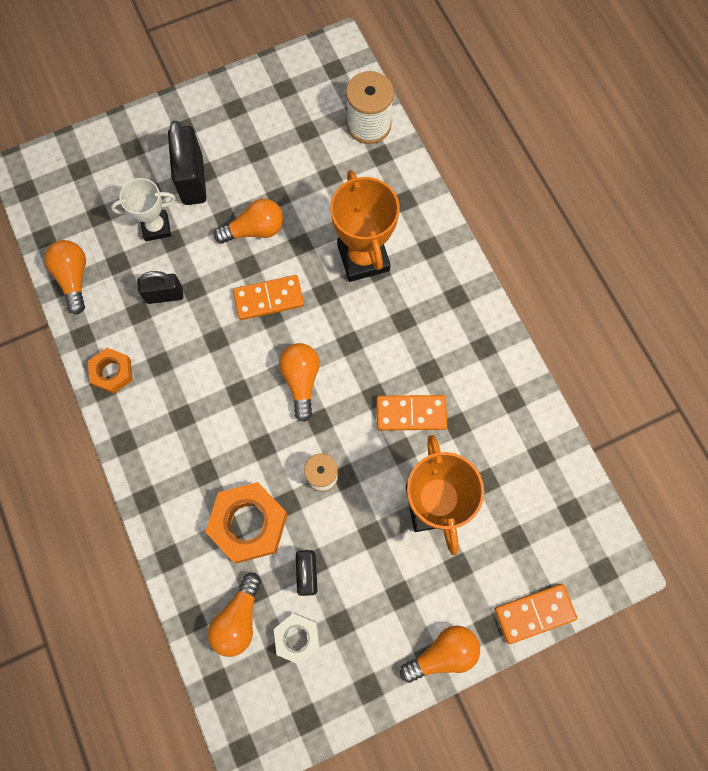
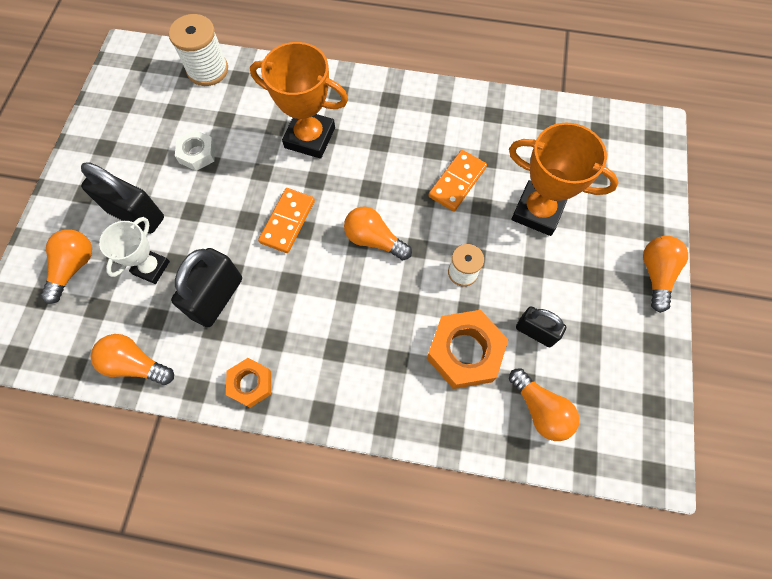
camera: 55 degrees left, 5 degrees down
black padlock [137,271,183,304] -> black padlock [171,248,242,327], size x1.60
orange light bulb [214,199,283,244] -> orange light bulb moved to [41,229,92,304]
white nut [274,613,320,665] -> white nut moved to [175,130,215,171]
orange domino [495,584,577,644] -> none

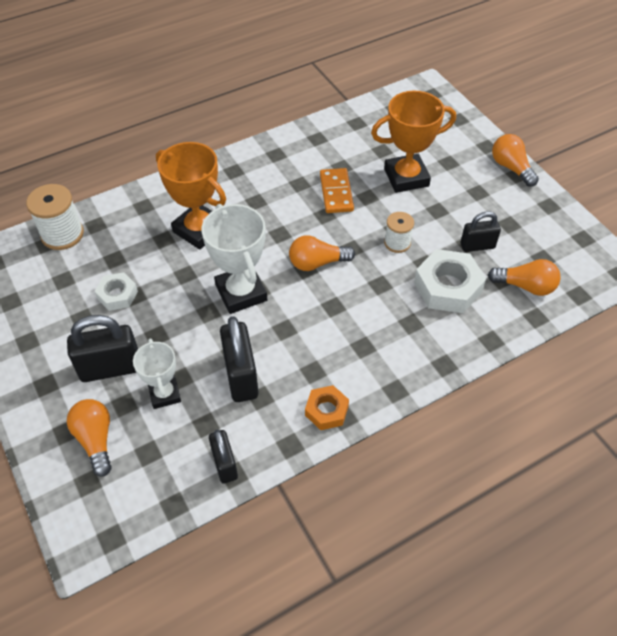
camera: 40 degrees left, 15 degrees down
orange light bulb [91,334,174,385] -> black padlock [209,429,238,483]
orange trophy [250,42,348,159] -> orange trophy turned 60 degrees clockwise [156,142,226,250]
orange domino [258,188,315,253] -> white trophy [202,204,267,314]
orange nut [427,310,509,389] -> white nut [414,249,486,313]

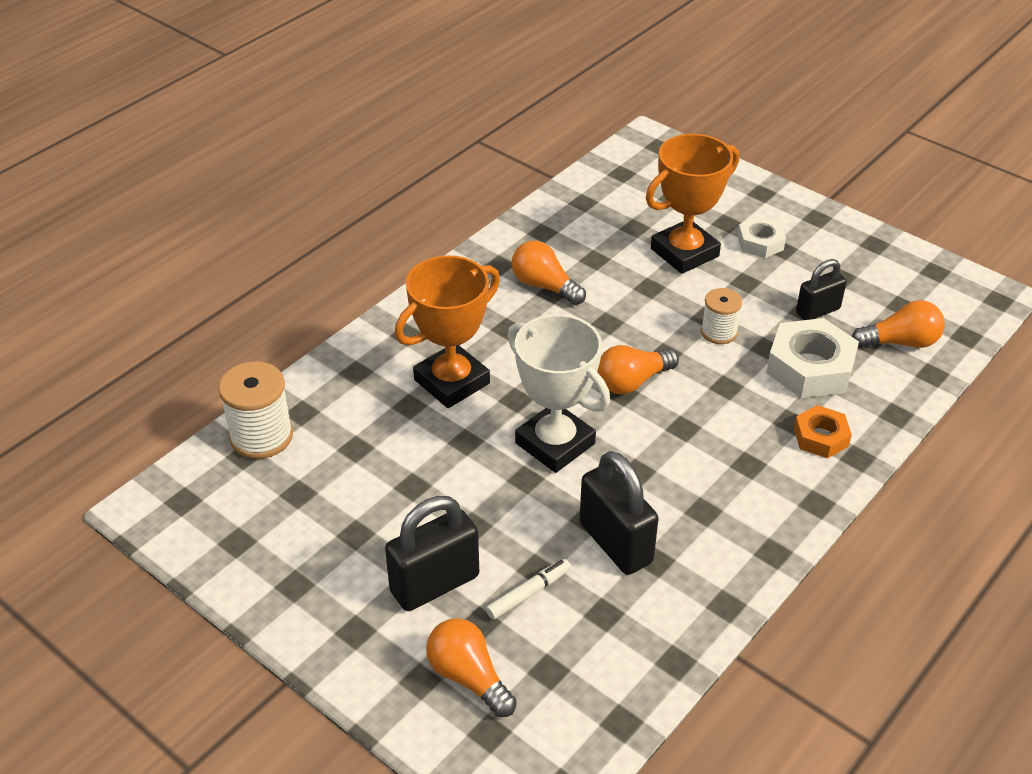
camera: 20 degrees left, 10 degrees down
white nut [95,272,138,311] -> white nut moved to [738,216,786,258]
white trophy [133,338,181,409] -> white marker [486,559,571,620]
orange trophy [156,142,226,250] -> orange trophy turned 60 degrees counterclockwise [395,255,500,408]
black padlock [209,429,238,483] -> none
orange nut [305,385,349,430] -> orange nut moved to [794,405,852,458]
orange domino [320,168,354,213] -> none
orange light bulb [492,134,539,187] -> orange light bulb moved to [512,241,586,305]

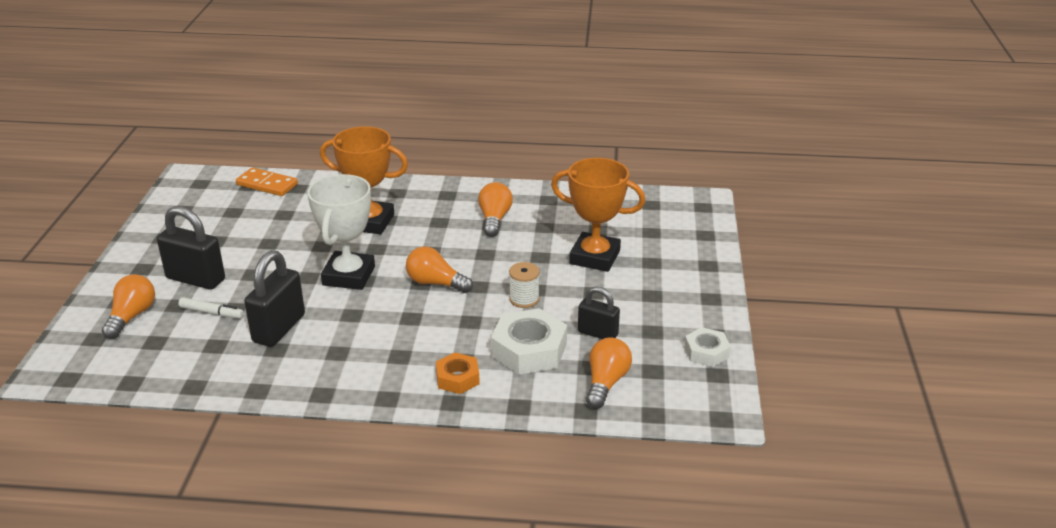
camera: 55 degrees right, 10 degrees down
white spool [218,361,293,459] -> orange domino [236,167,298,196]
white nut [738,216,786,258] -> white nut moved to [684,327,731,367]
orange light bulb [852,300,945,348] -> orange light bulb turned 120 degrees counterclockwise [586,337,632,409]

